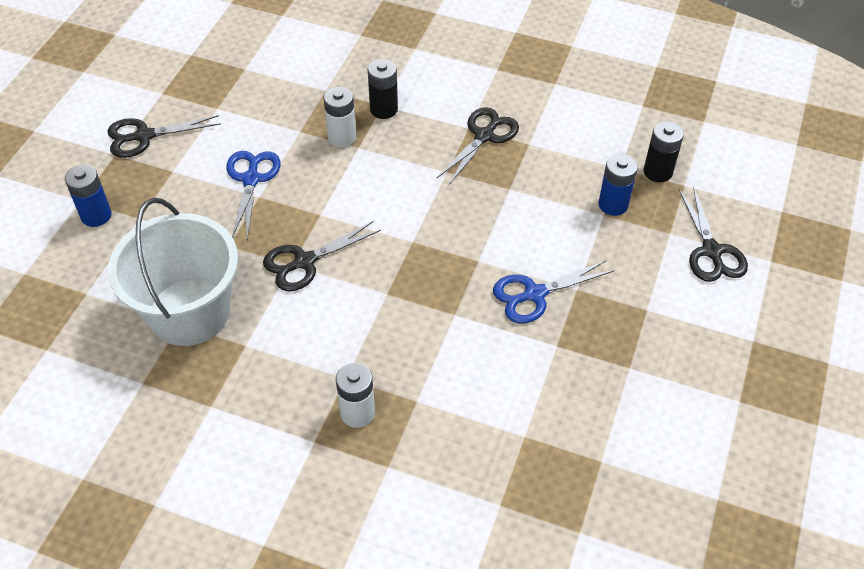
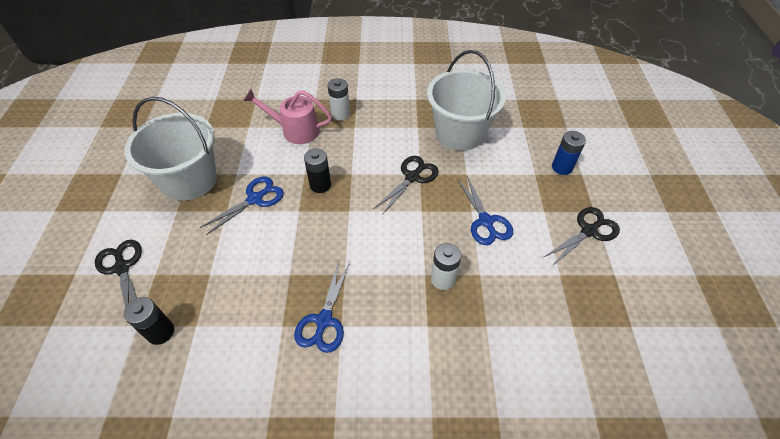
camera: 160 degrees right, 0 degrees up
black battery [368,59,398,119] -> black battery moved to [304,148,331,193]
black scissors [437,107,519,185] -> blue scissors [294,261,350,353]
blue battery [598,154,638,216] -> none
none -> white bucket [125,97,217,201]
none -> pink watering can [243,89,332,144]

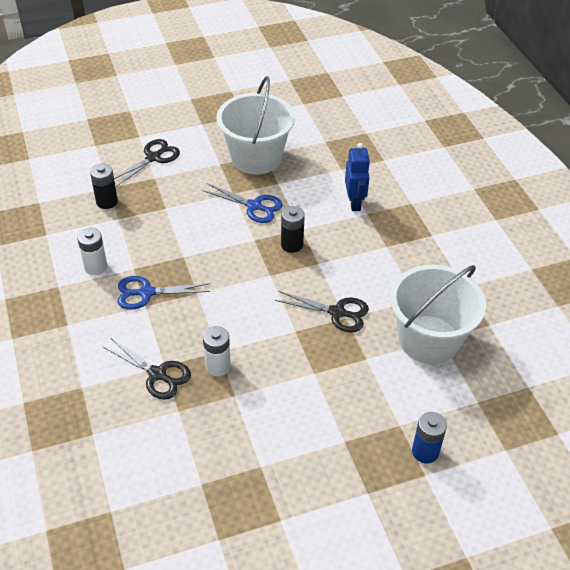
camera: 70 degrees right, 5 degrees down
pink watering can [243,89,332,144] -> blue robot [345,143,370,211]
white battery [327,78,350,121] -> white battery moved to [77,228,108,275]
blue scissors [457,176,513,245] -> none
black scissors [544,207,620,266] -> black scissors moved to [102,338,191,400]

